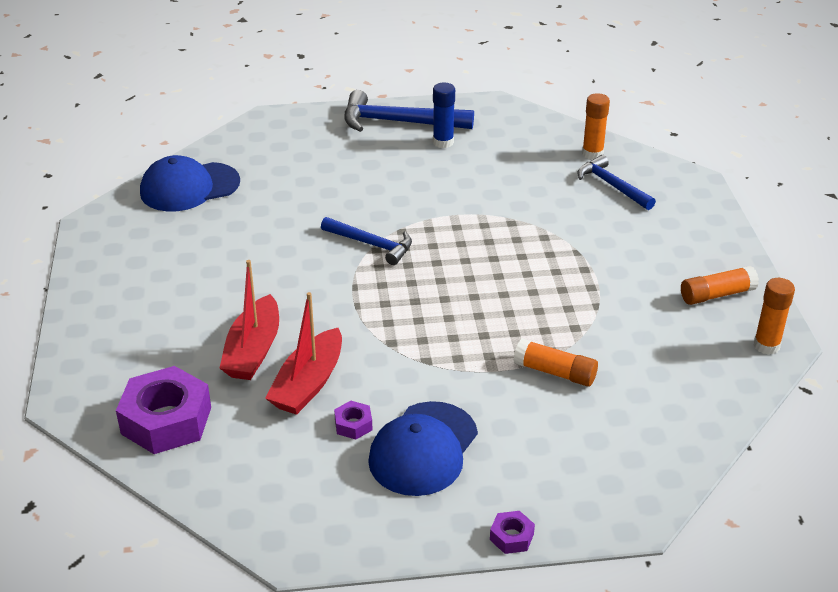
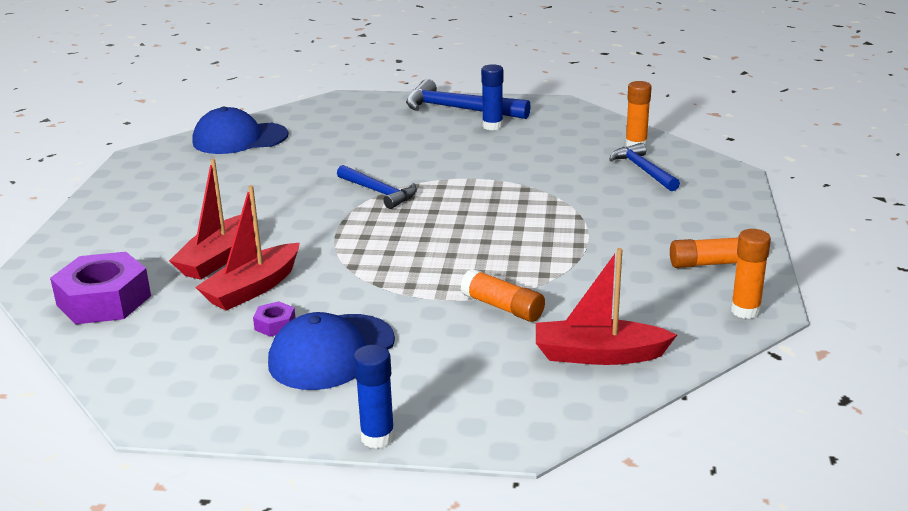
camera: 15 degrees right, 10 degrees down
purple nut [490,511,535,554] -> blue glue stick [353,345,395,449]
none -> red boat [536,248,677,365]

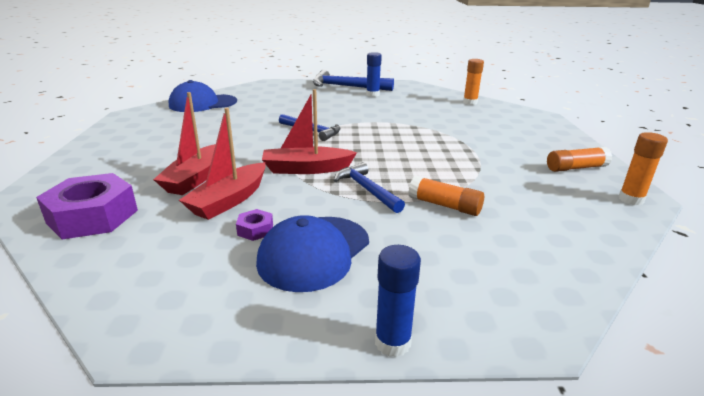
camera: 10 degrees left, 0 degrees up
red boat [536,248,677,365] -> red boat moved to [262,89,357,174]
blue hammer [609,143,680,191] -> blue hammer moved to [334,162,405,213]

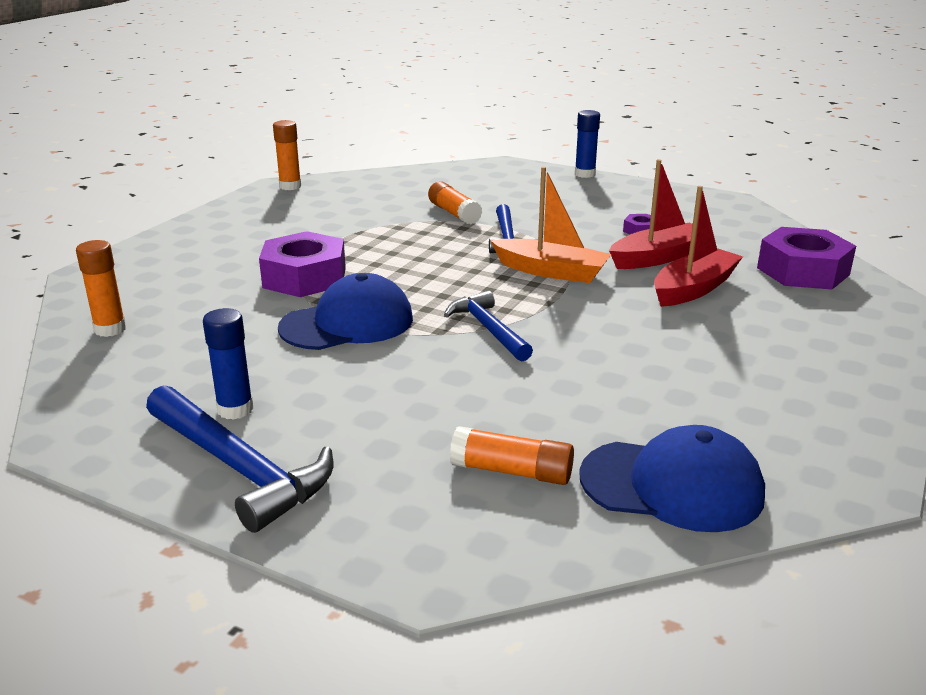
camera: 150 degrees left, 0 degrees up
blue cap [256,215,369,292] -> blue cap moved to [278,273,413,350]
red boat [262,89,357,174] -> orange boat [490,167,611,283]
orange glue stick [547,147,612,172] -> orange glue stick moved to [450,426,574,485]
none -> purple nut [259,231,346,297]

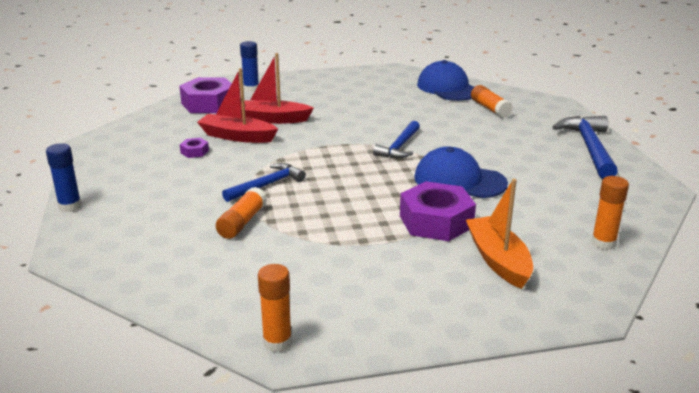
camera: 130 degrees left, 0 degrees up
blue glue stick [203,308,254,420] -> blue glue stick moved to [240,41,259,92]
orange boat [490,167,611,283] -> orange boat moved to [466,179,533,289]

